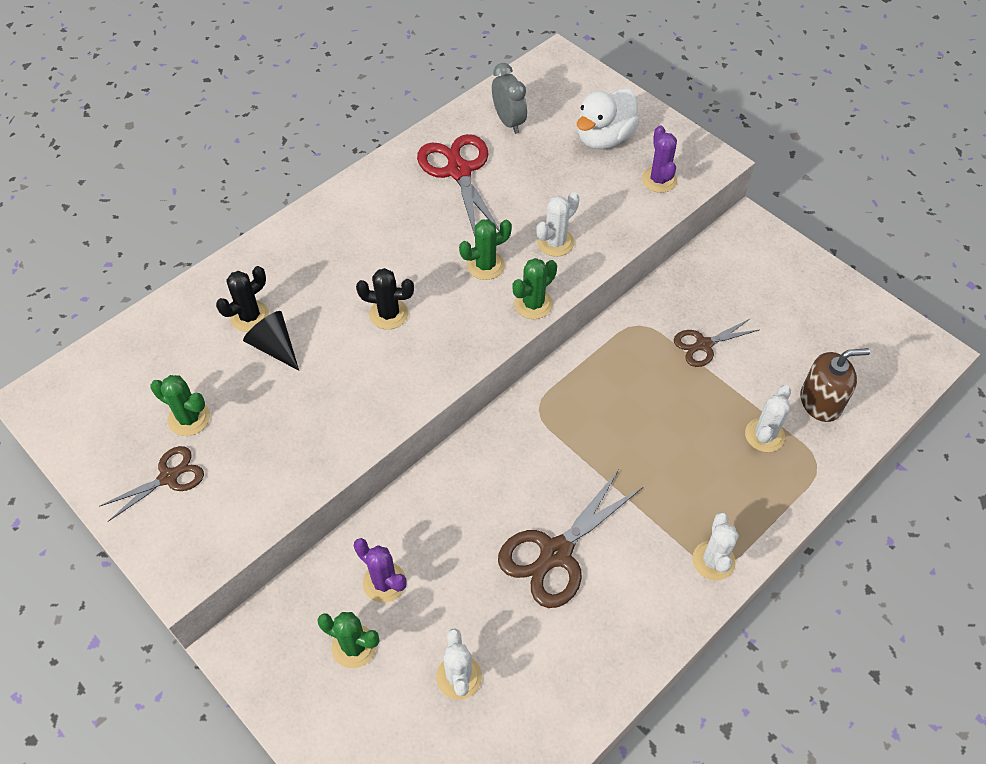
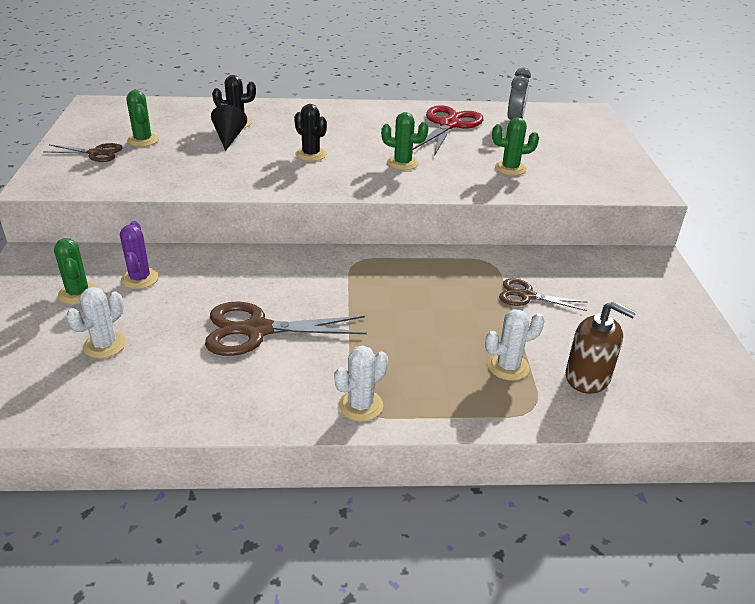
camera: 40 degrees right, 20 degrees down
green cactus [512,258,557,319] -> green cactus moved to [492,117,539,176]
white cactus [536,192,580,257] -> none
white duck [577,88,639,149] -> none
purple cactus [642,125,677,193] -> none

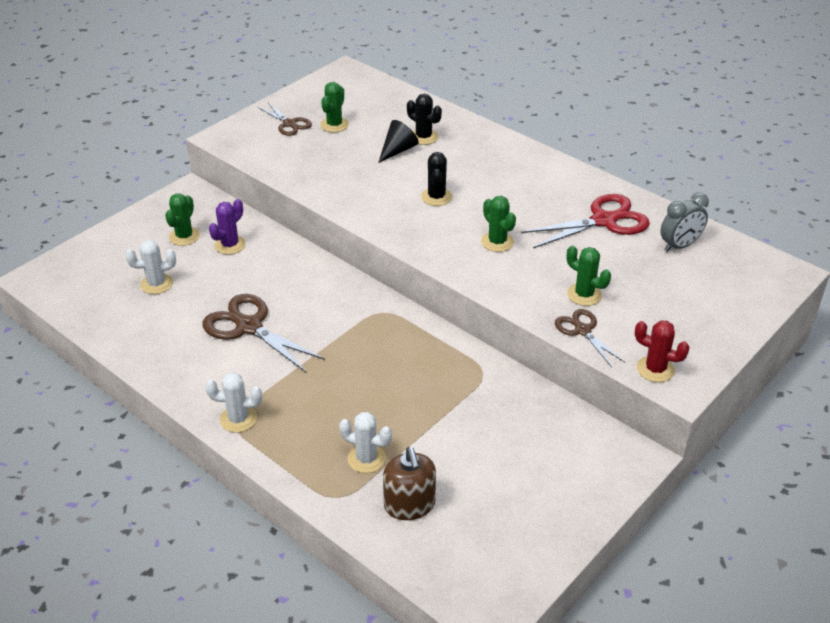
camera: 45 degrees right, 5 degrees up
brown scissors [499,278,588,311] -> brown scissors moved to [555,309,625,367]
none -> red cactus [635,320,690,382]

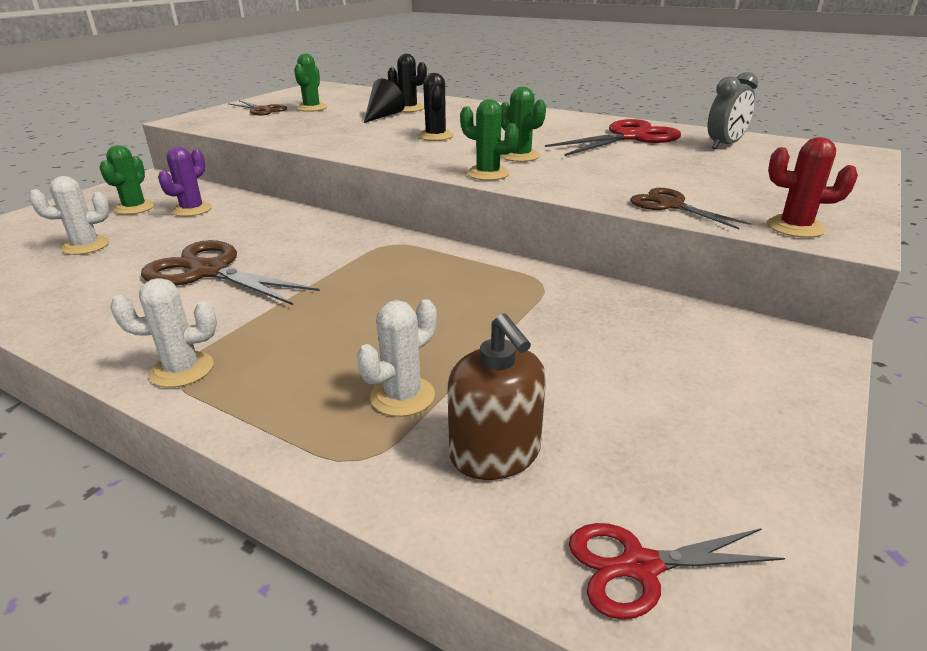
camera: 10 degrees left, 10 degrees down
white cactus [339,412,392,473] -> white cactus turned 60 degrees counterclockwise [357,299,437,417]
green cactus [567,246,611,306] -> green cactus moved to [460,99,519,181]
none -> red scissors [569,523,785,620]

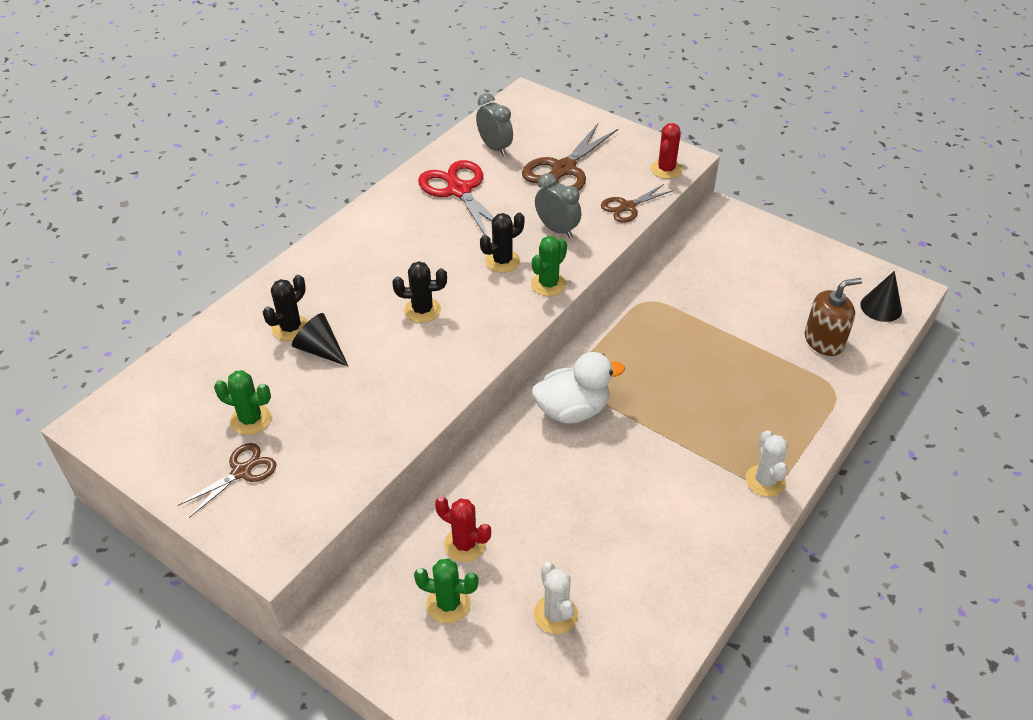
camera: 85 degrees left, 15 degrees up
brown scissors [141,240,320,305] -> brown scissors moved to [522,124,618,191]
purple cactus [158,147,212,216] -> red cactus [435,497,491,562]
white cactus [357,299,437,417] -> none
green cactus [500,87,546,162] -> black cactus [480,212,524,273]
red scissors [569,523,785,620] -> black cone [860,271,902,322]
none -> white duck [532,352,625,424]
none -> grey clock [535,173,581,238]

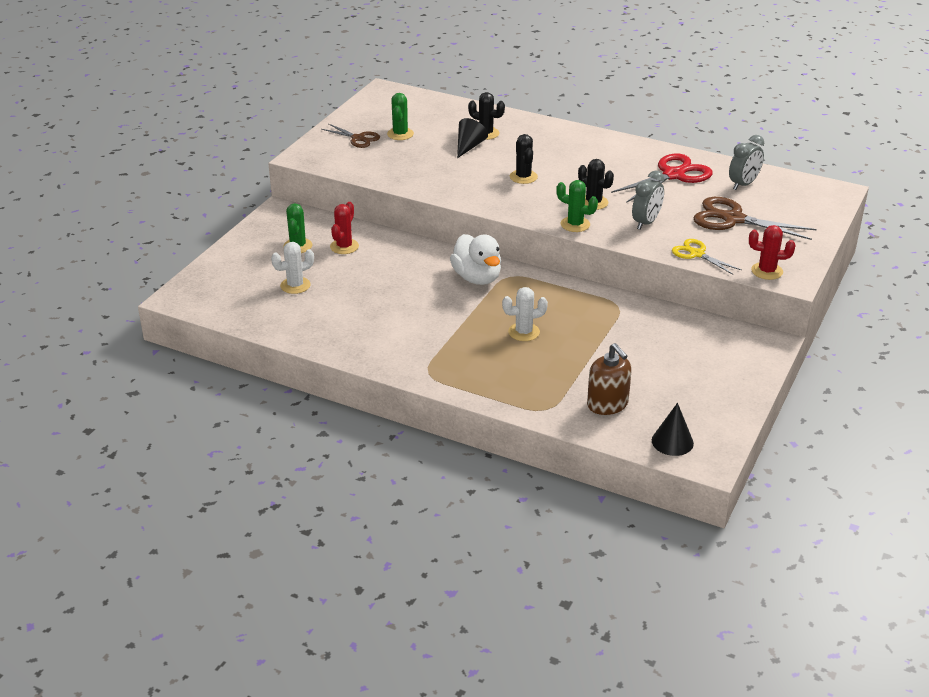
camera: 80 degrees right, 10 degrees down
brown scissors [601,184,673,223] -> yellow scissors [672,239,741,275]
white cactus [745,430,788,497] -> white cactus moved to [502,287,548,341]

